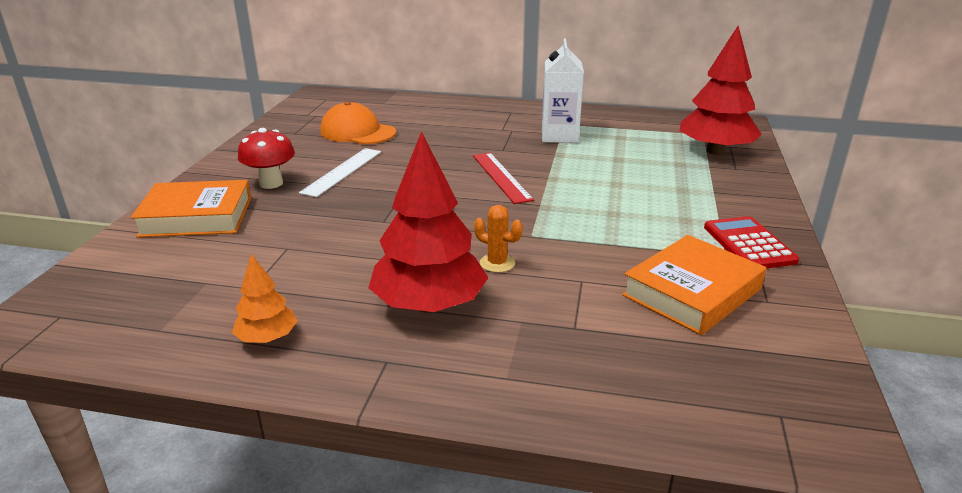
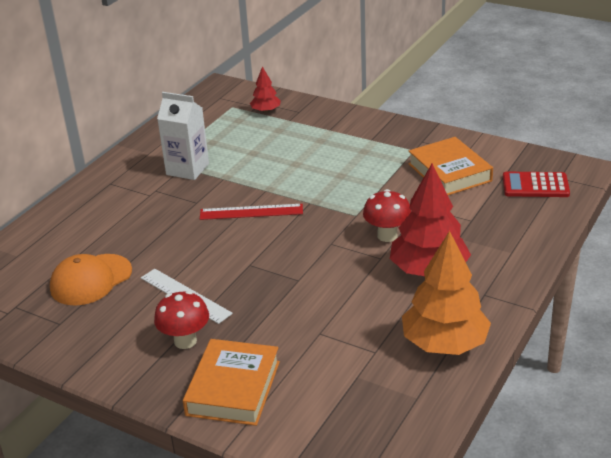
camera: 70 degrees left, 5 degrees up
orange tree [232,254,297,343] -> orange tree [402,231,491,355], size x2.00
orange cactus [474,205,523,273] -> red mushroom [363,189,411,242]
red tree [680,26,761,155] -> red tree [250,67,281,113], size x0.50
red calculator [704,216,799,268] -> red calculator moved to [503,172,570,197]

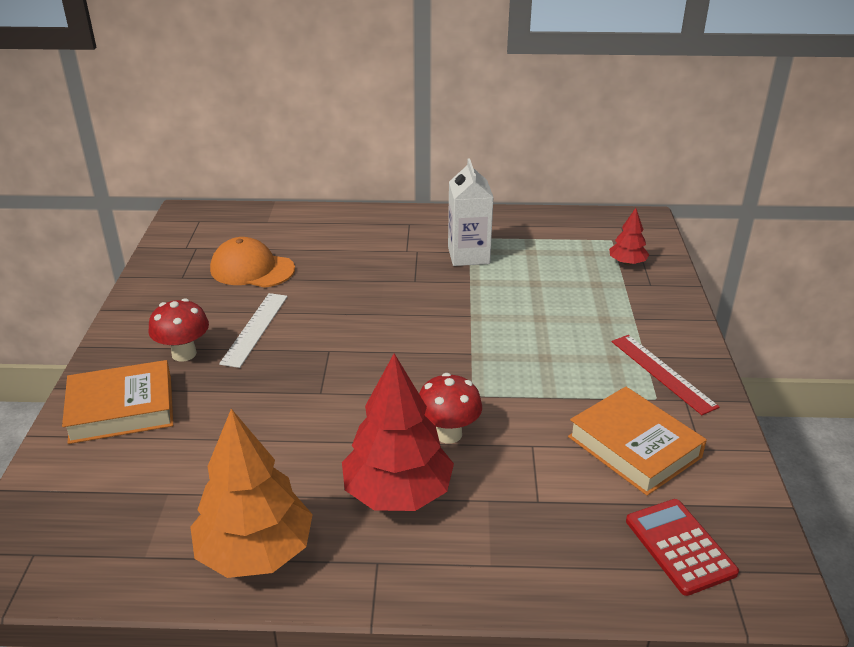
camera: 60 degrees right, 0 degrees up
red ruler [200,204,303,220] -> red ruler moved to [612,335,720,415]
orange book [408,137,493,195] -> orange book turned 75 degrees counterclockwise [568,387,707,496]

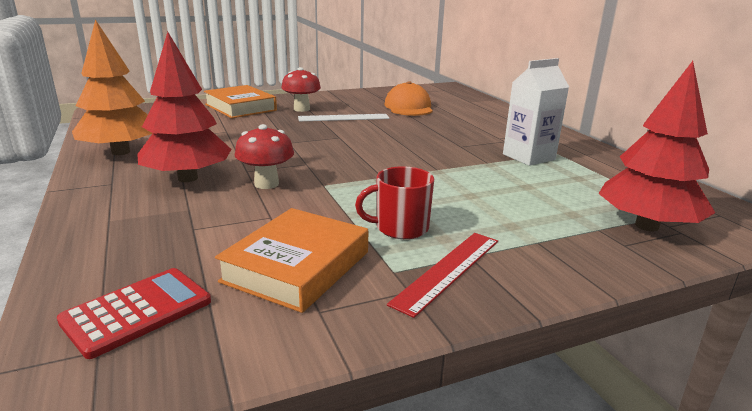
camera: 65 degrees right, 10 degrees down
red tree [609,208,649,265] -> red tree [598,61,715,232], size x2.00
none -> red mug [355,166,434,239]

